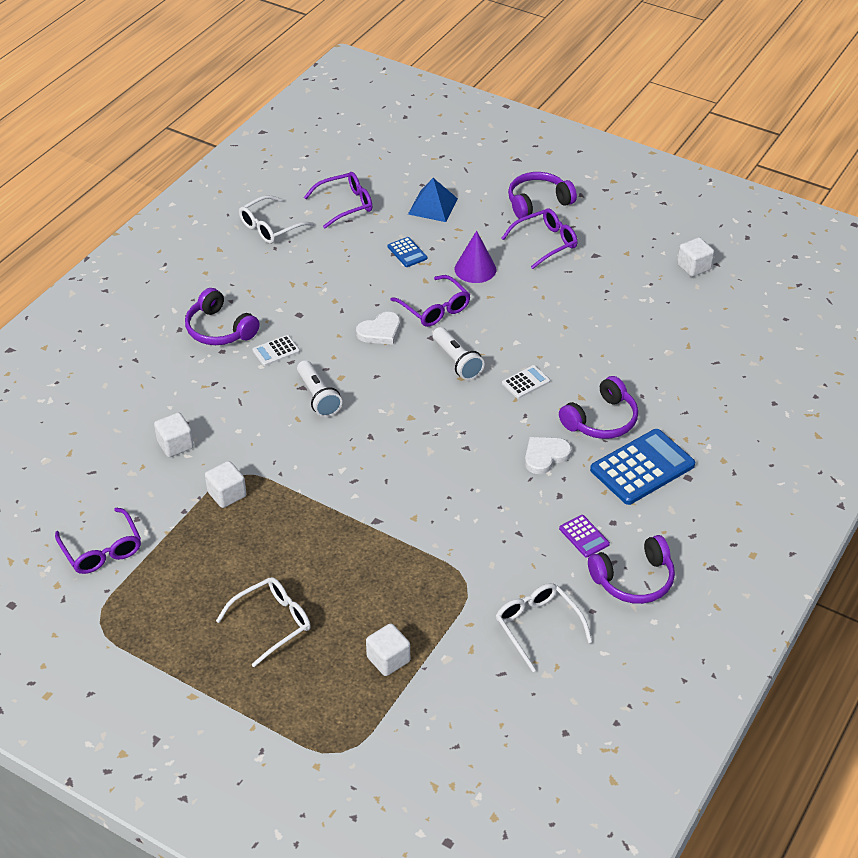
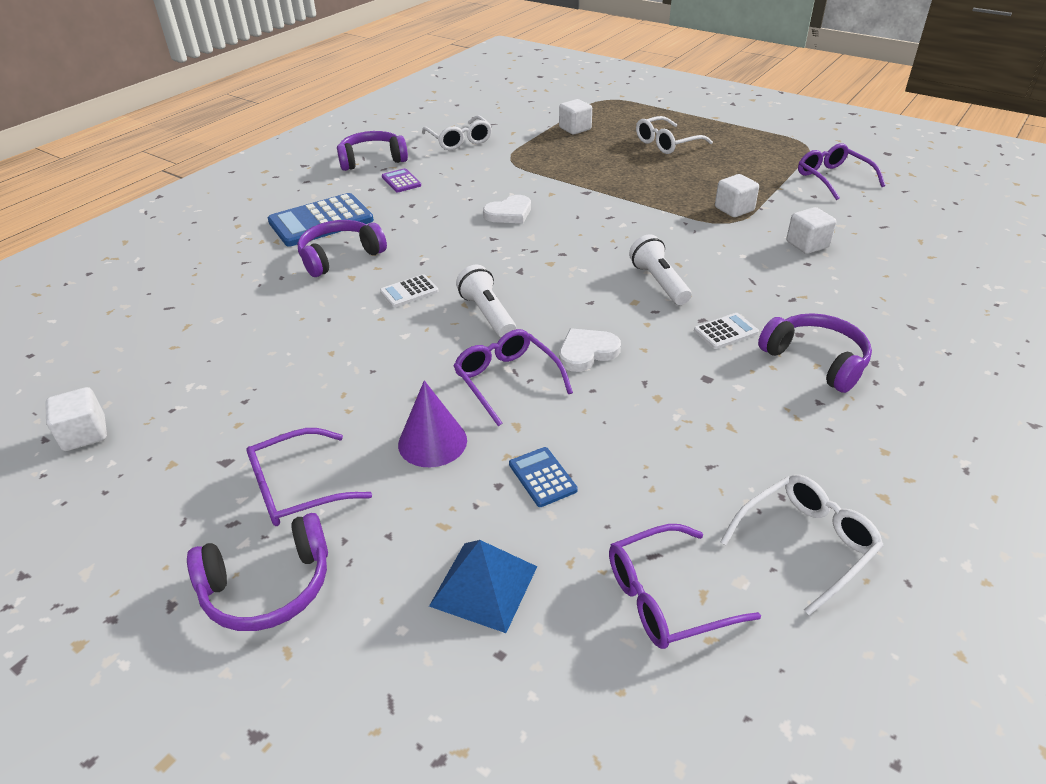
camera: 175 degrees left, 5 degrees down
white heart [525,437,572,474] -> white heart moved to [483,195,531,223]

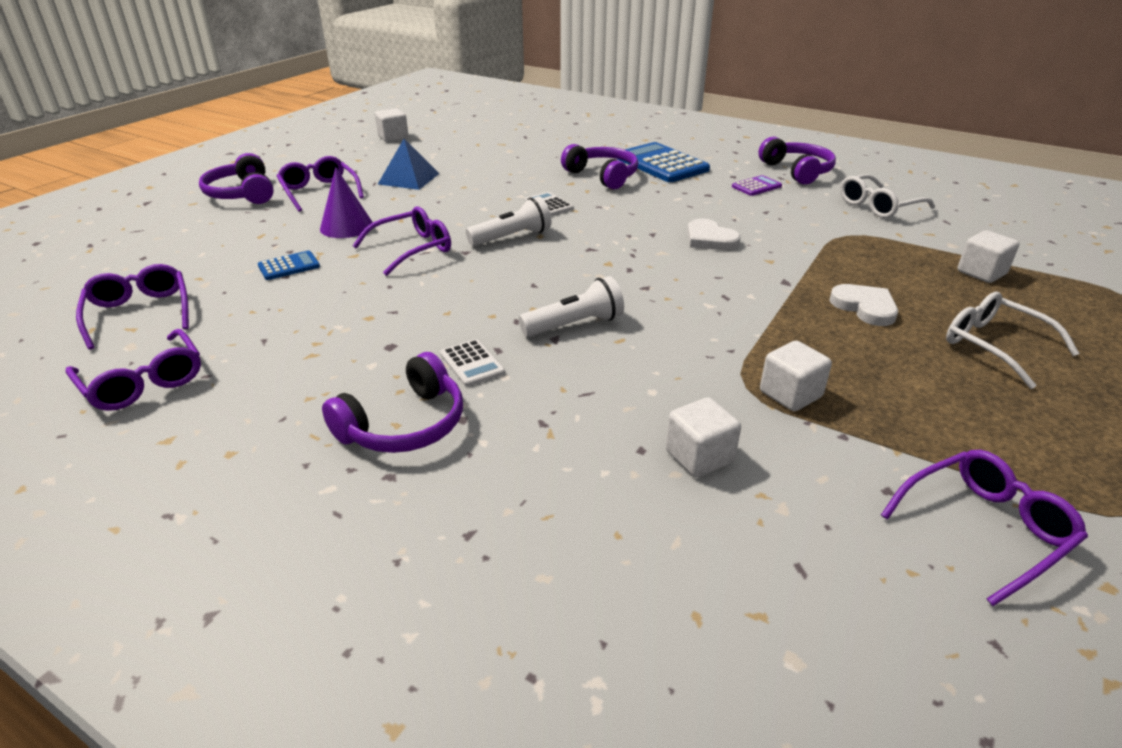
camera: 85 degrees right, 5 degrees down
blue pyramid [429,540,537,633] -> blue pyramid moved to [378,139,440,190]
white heart [559,328,621,372] -> white heart moved to [829,284,898,326]
white glasses [720,475,884,615] -> purple glasses [66,329,201,411]

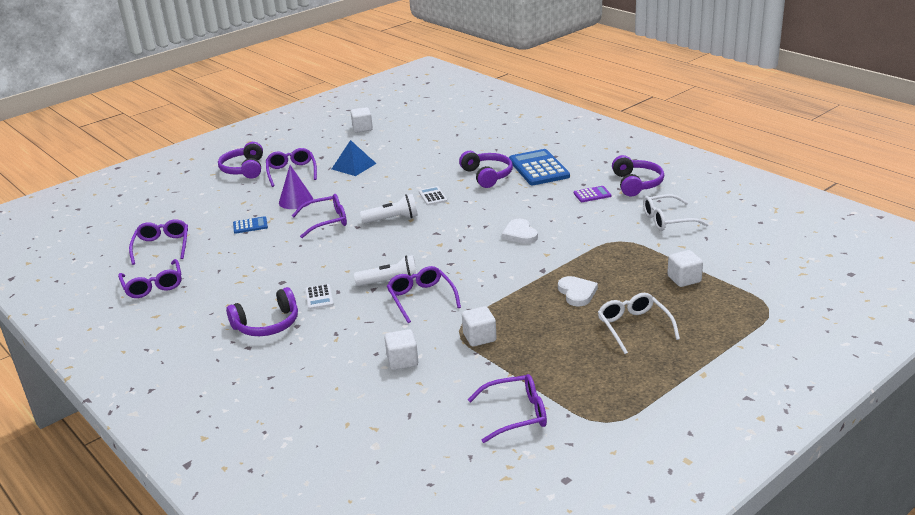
camera: 20 degrees right, 5 degrees down
none -> purple glasses [387,266,461,323]

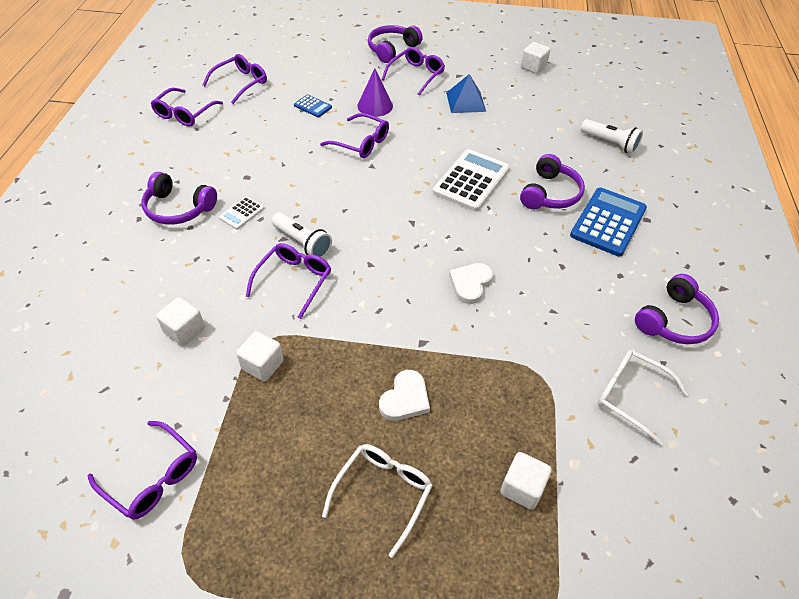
camera: 45 degrees right, 20 degrees up
white flashlight [360,194,418,224] -> white flashlight moved to [581,119,643,154]
white calculator [419,186,447,205] -> white calculator [433,149,510,211], size x2.06
purple calculator [574,186,611,202] -> none

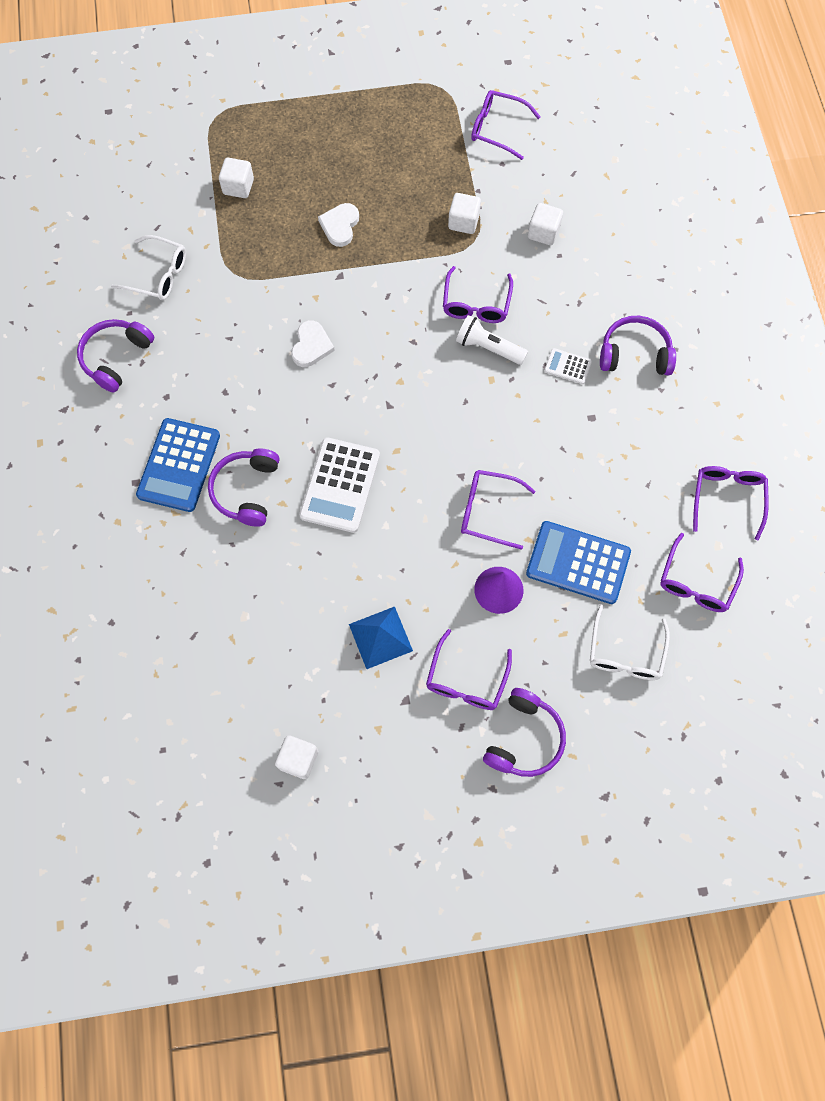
camera: 165 degrees right, 20 degrees up
white calculator [219,196,264,229] -> white calculator turned 90 degrees counterclockwise [544,348,592,384]
blue calculator [294,94,332,118] -> blue calculator [526,521,631,604], size x2.06
white glasses [322,444,433,558] -> white glasses moved to [590,605,670,680]
white flashlight [581,119,643,154] -> none

